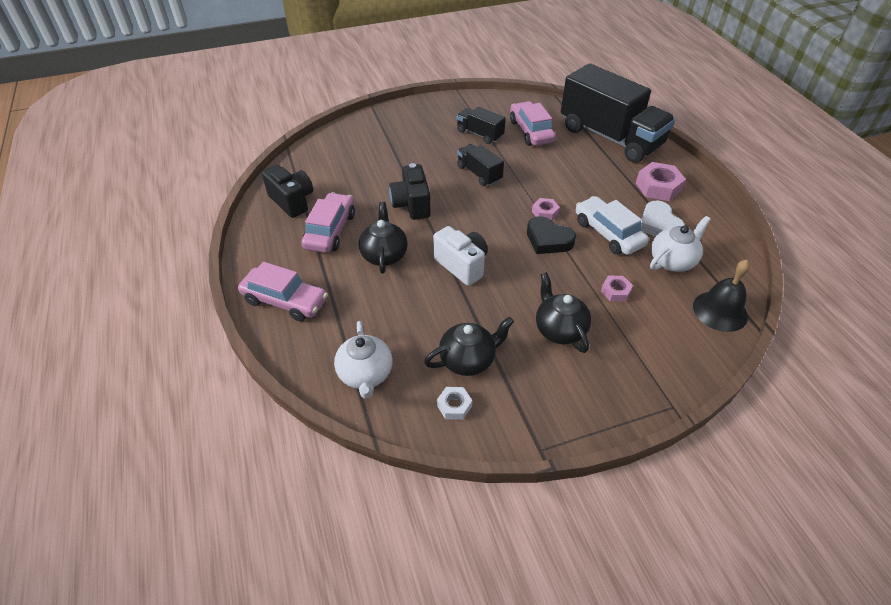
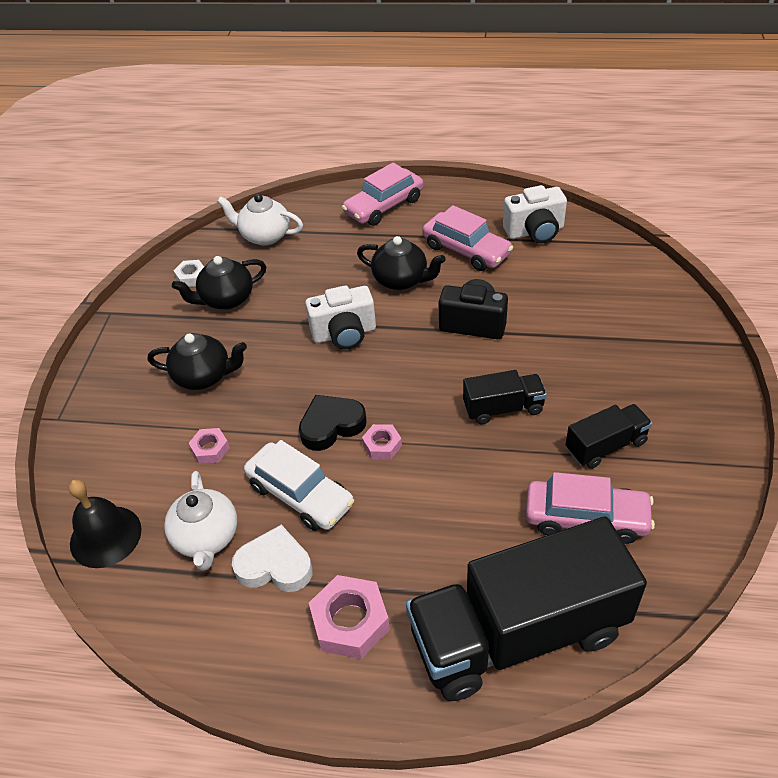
camera: 120 degrees right, 0 degrees up
black camera [262,165,313,218] -> white camera [503,185,567,243]
black teapot [424,317,514,376] -> black teapot turned 60 degrees clockwise [172,256,266,310]
white car [576,196,649,255] -> white car turned 45 degrees clockwise [244,440,354,531]

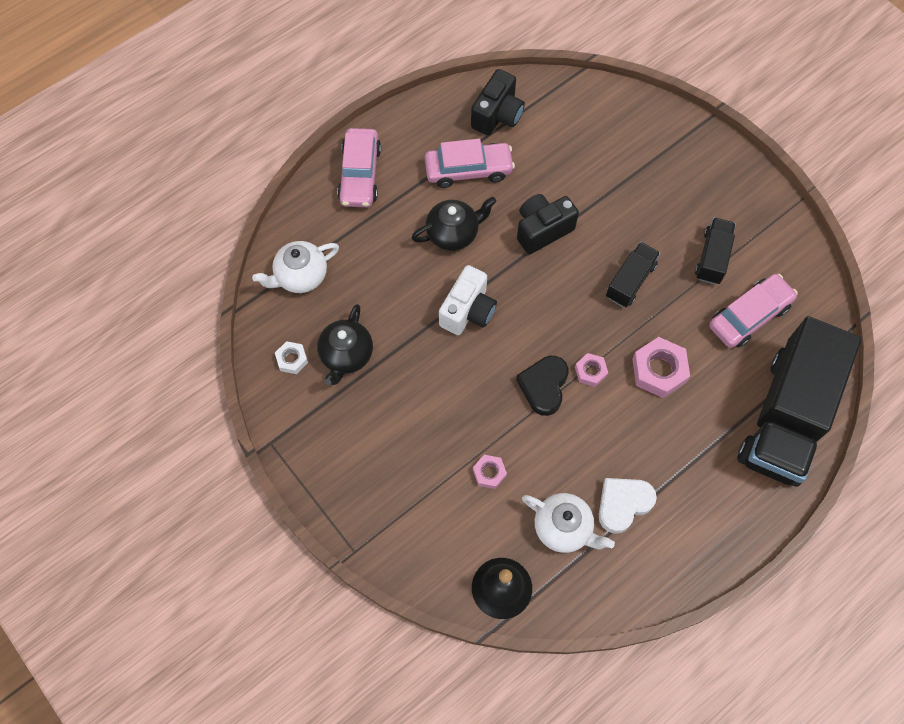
camera: 50 degrees left, 20 degrees up
black teapot [148,333,247,390] -> none
white car [244,440,354,531] -> none
pink nut [309,575,390,659] -> pink nut moved to [632,337,690,398]
white camera [503,185,567,243] -> black camera [471,69,525,136]

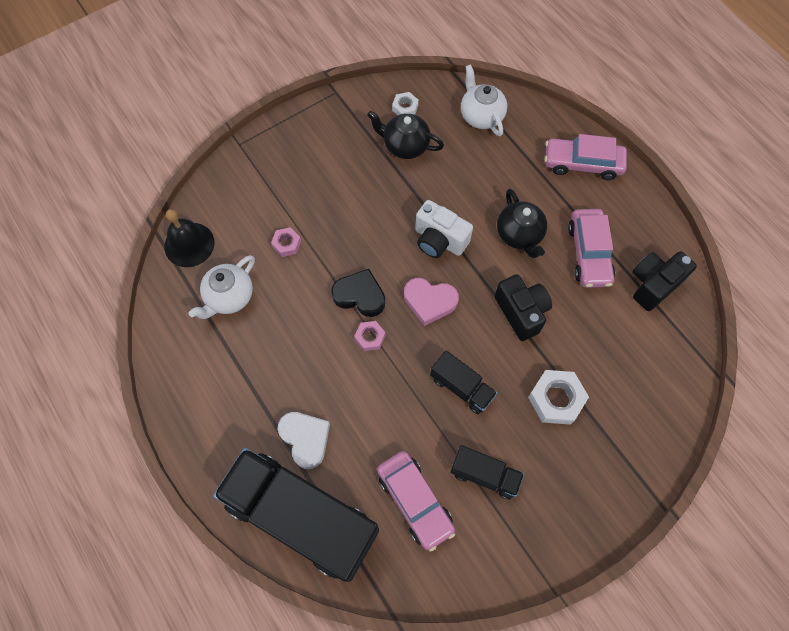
camera: 95 degrees right, 0 degrees up
black camera [471,69,525,136] -> black camera turned 105 degrees clockwise [632,251,697,311]
white heart [599,478,657,534] -> white heart moved to [278,412,330,469]
pink nut [632,337,690,398] -> none
none -> pink heart [404,278,459,326]
none -> white nut [528,370,589,425]

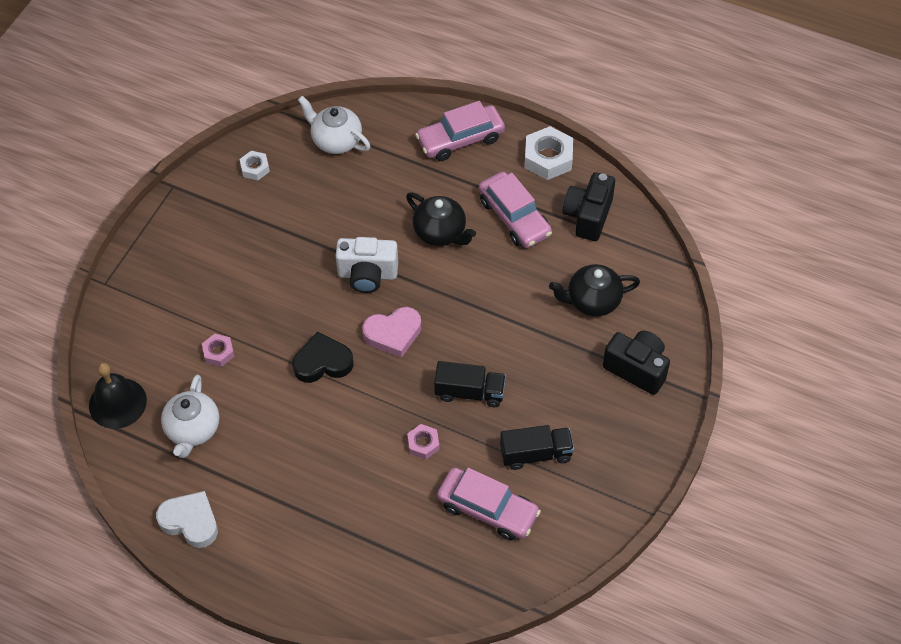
camera: 30 degrees left, 10 degrees down
black truck [213,448,379,582] -> none
white heart [278,412,330,469] -> white heart moved to [156,491,218,548]
pink nut [354,321,386,351] -> pink nut moved to [407,424,440,459]
black teapot [367,111,444,159] -> black teapot moved to [549,264,640,316]
black camera [494,274,552,341] -> black camera moved to [603,331,670,395]
white nut [528,370,589,425] -> white nut moved to [525,126,573,180]

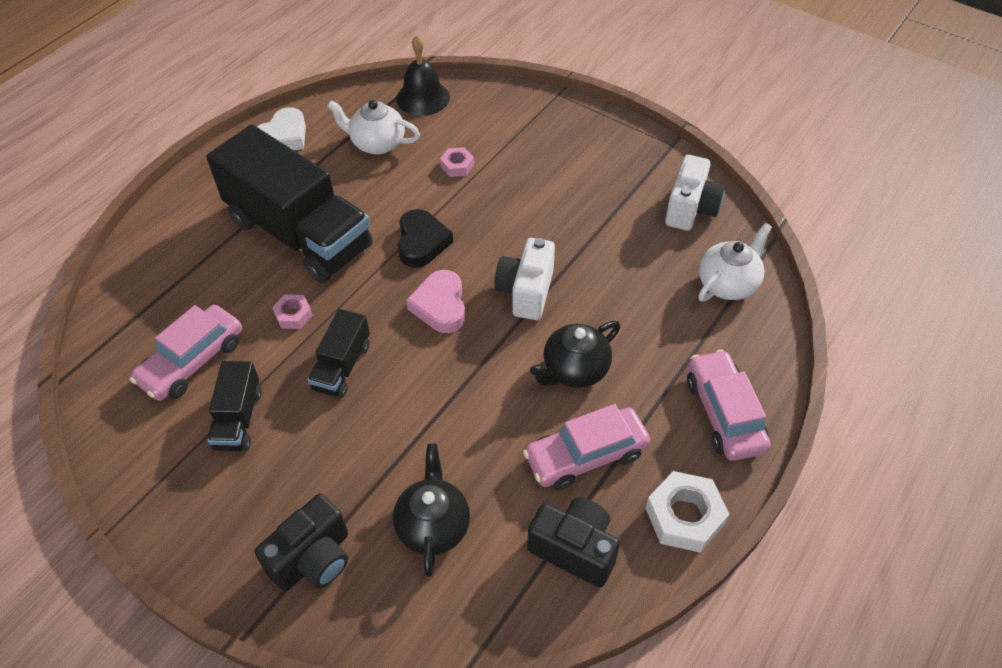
camera: 100 degrees right, 5 degrees down
white nut [240,151,270,180] -> white camera [665,155,725,231]
none -> black truck [206,125,373,283]

